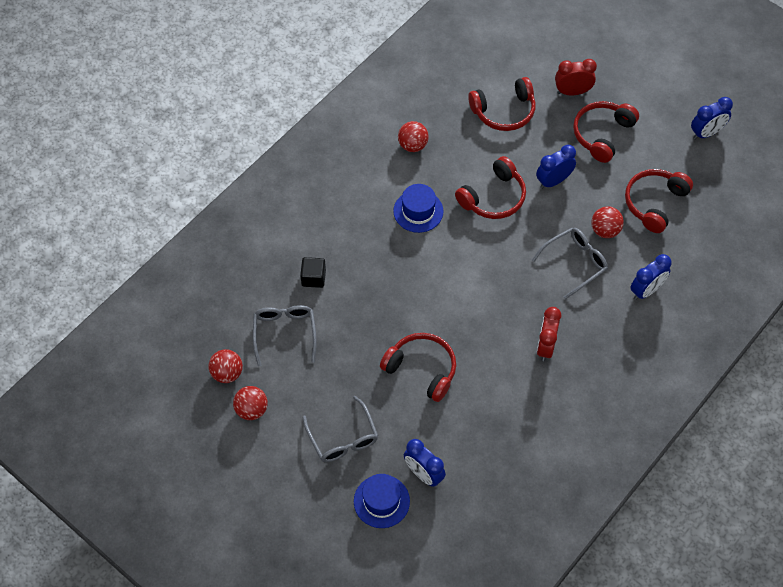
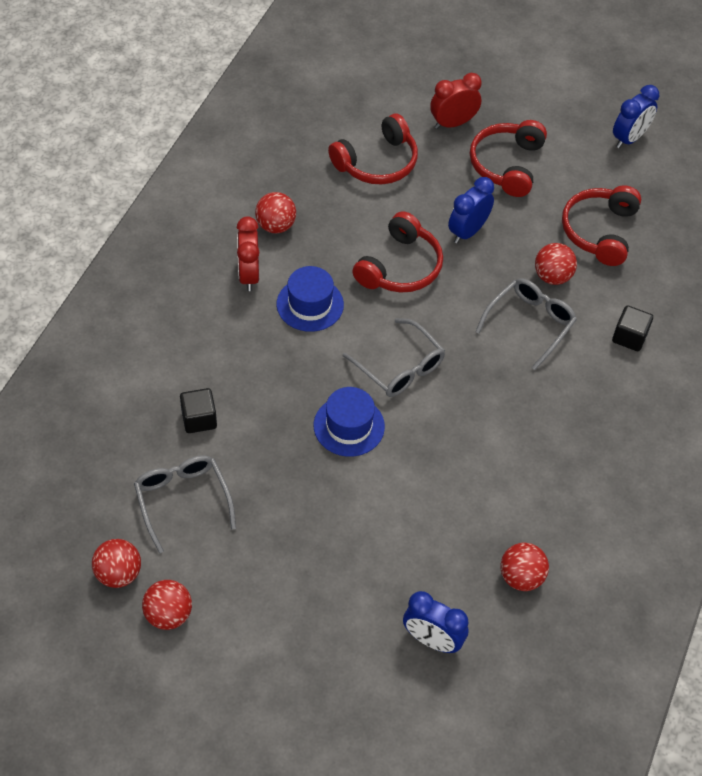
camera: 20 degrees left, 5 degrees down
grey glasses [303,396,378,462] -> grey glasses moved to [342,318,445,397]
blue hat [354,474,410,528] -> blue hat moved to [314,387,385,457]
red headphones [380,333,456,402] -> none
red clock [537,307,561,361] -> red clock moved to [237,216,259,291]
blue clock [630,254,671,300] -> black cube [612,305,653,351]
none -> red ball [501,543,549,591]

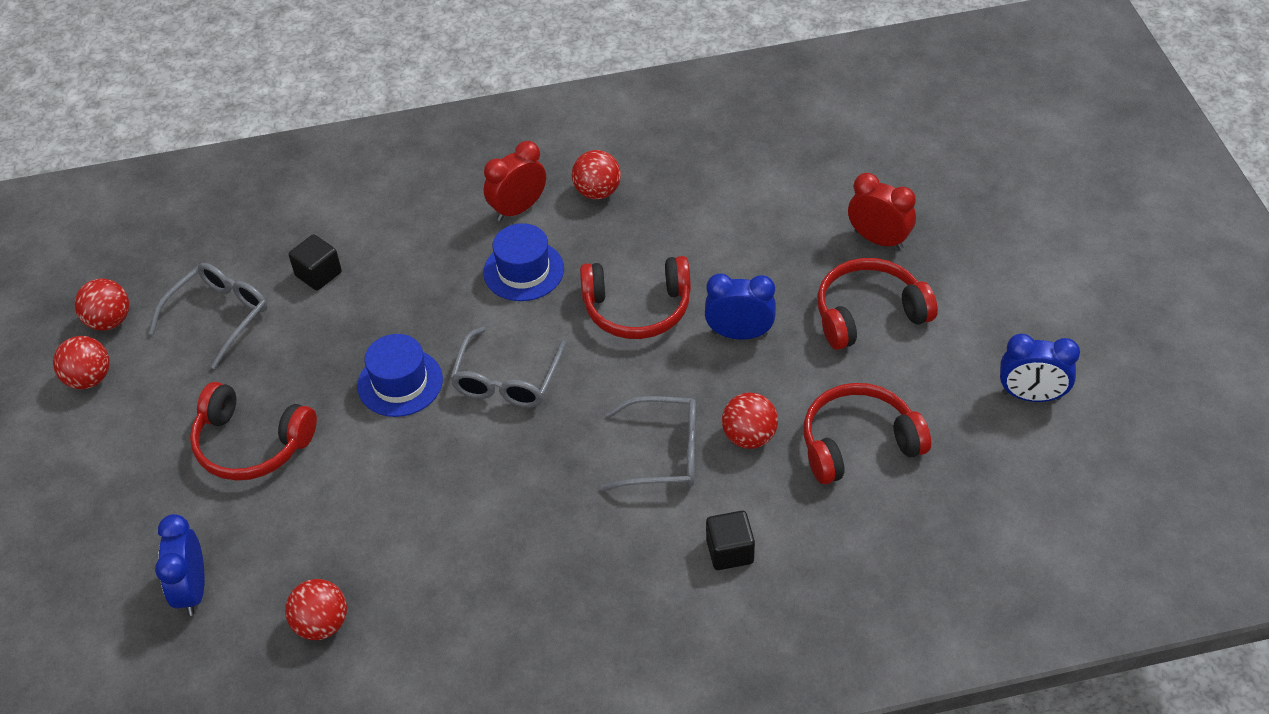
camera: 60 degrees right, 5 degrees down
red headphones [328,113,418,185] -> red headphones moved to [190,382,317,481]

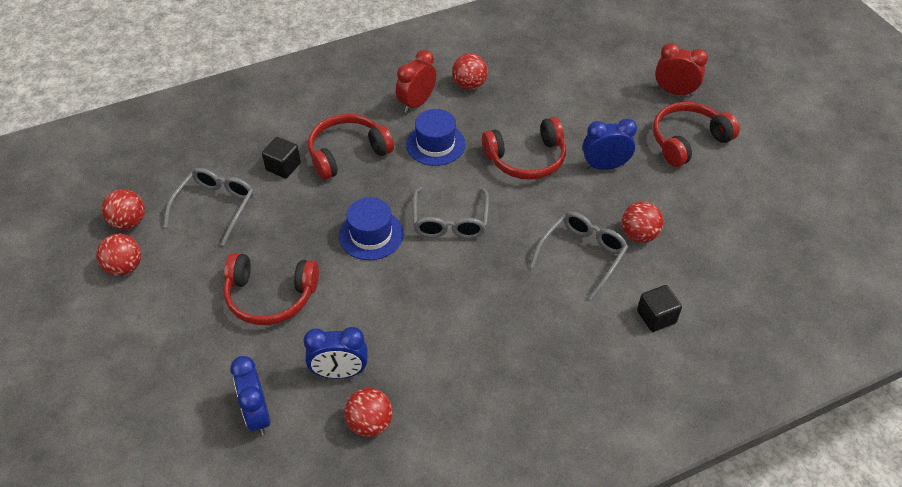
camera: 15 degrees left, 0 degrees up
grey glasses [601,396,696,490] -> grey glasses turned 45 degrees counterclockwise [530,212,628,300]
red headphones [804,383,931,484] -> red headphones moved to [308,114,394,180]
blue clock [1000,334,1080,402] -> blue clock moved to [303,327,368,379]

